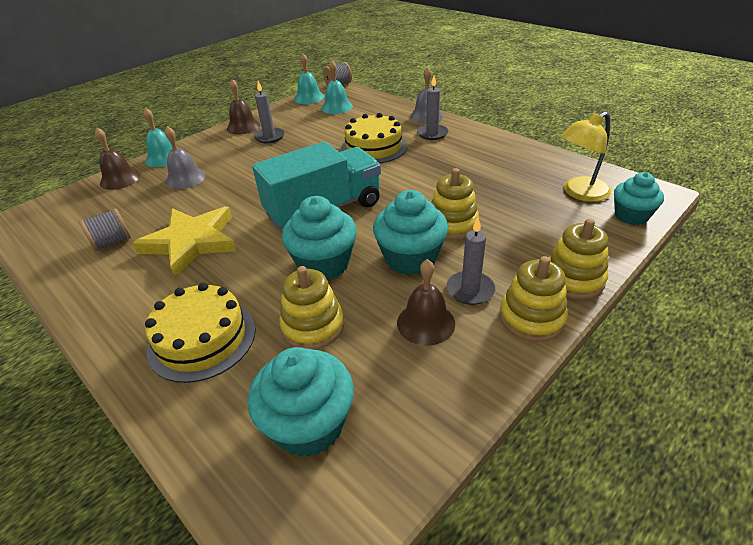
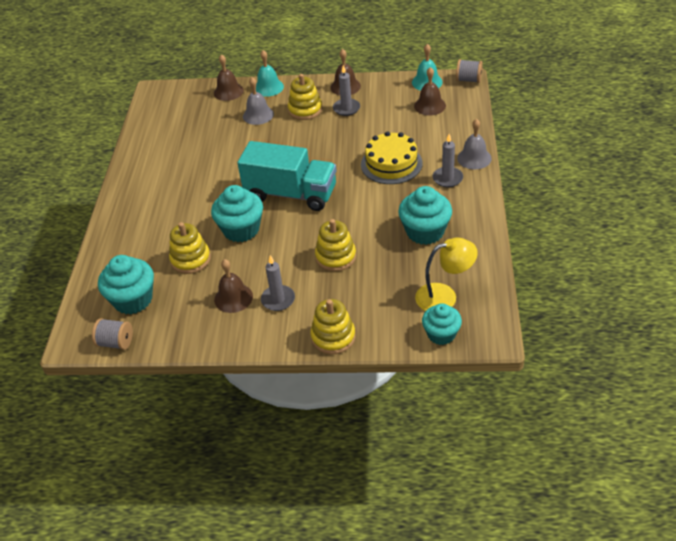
camera: 50 degrees right, 5 degrees up
grey spool [79,208,131,252] -> grey spool moved to [92,318,133,350]
yellow star [133,206,237,276] -> none
yellow cake [145,283,256,383] -> none
turquoise bell [321,61,353,114] -> brown bell [414,67,446,116]
turquoise cupcake [373,190,448,275] -> turquoise cupcake moved to [398,186,452,245]
yellow stacking toy [499,256,568,342] -> yellow stacking toy moved to [288,74,322,120]
yellow lamp [561,112,611,202] -> yellow lamp turned 150 degrees clockwise [415,237,478,311]

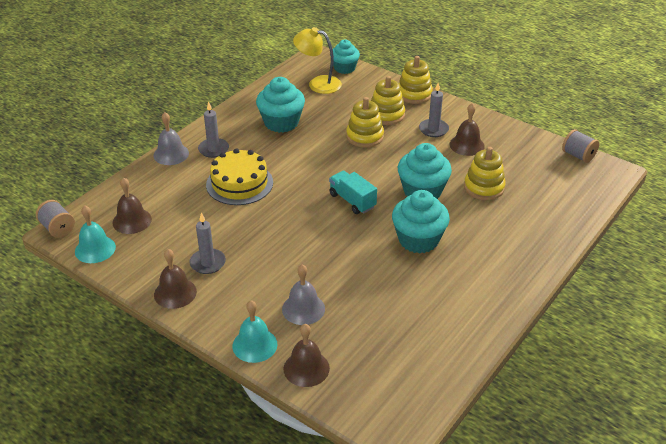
camera: 150 degrees left, 5 degrees down
turquoise cupcake [98,255,154,314] -> turquoise cupcake moved to [392,190,450,254]
turquoise truck [238,141,337,211] -> turquoise truck [329,171,377,214], size x0.53
yellow stacking toy [288,74,322,120] -> yellow stacking toy moved to [371,76,405,125]

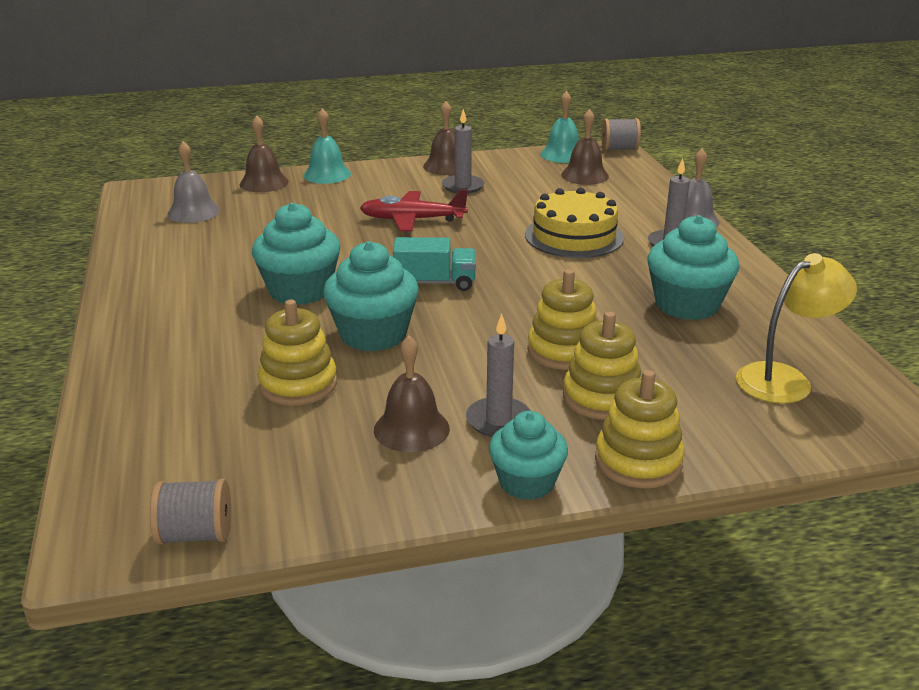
camera: 130 degrees right, 10 degrees down
grey bell [282,264,325,325] -> grey bell moved to [167,141,220,223]
turquoise cupcake [330,40,360,74] -> turquoise cupcake moved to [489,411,568,500]
none -> red plane [360,189,468,231]

